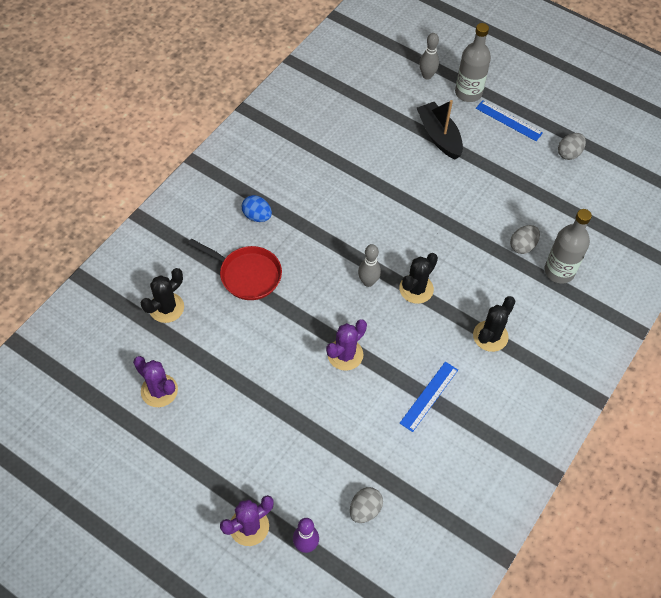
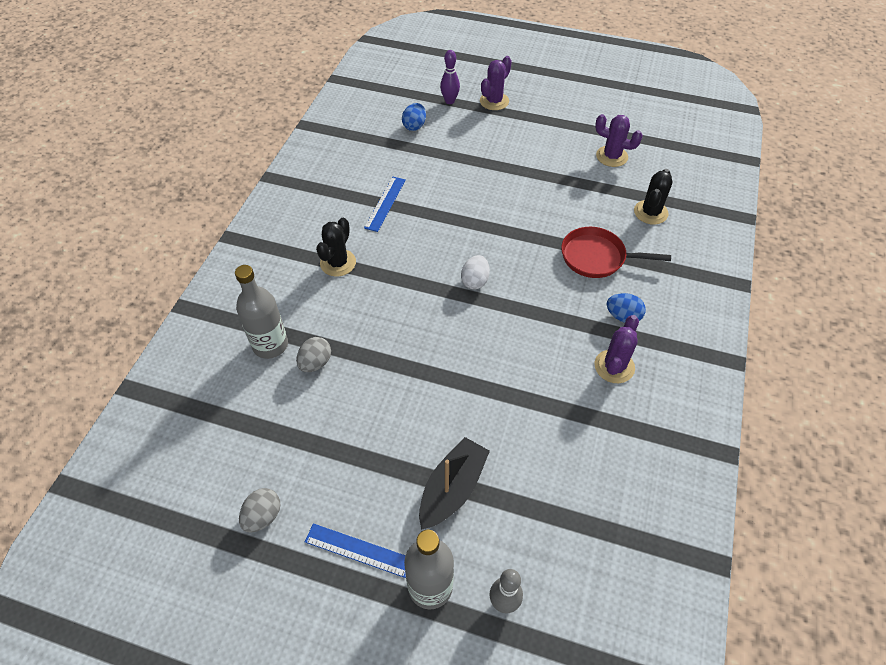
camera: 165 degrees right, 5 degrees down
purple cactus [326,319,367,371] -> purple cactus moved to [594,315,639,383]
grey egg [350,487,383,523] -> blue egg [402,103,426,131]
grey bowling pin [358,244,381,287] -> white egg [461,255,490,290]
black cactus [399,253,438,304] -> none
black boat [417,100,463,160] -> black boat turned 105 degrees counterclockwise [419,437,490,530]

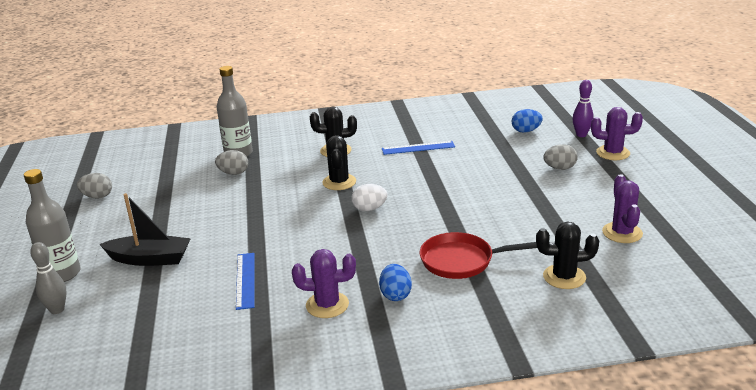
camera: 65 degrees right, 25 degrees down
blue ruler [305,523,406,578] -> blue ruler moved to [236,253,255,310]
red pan [561,227,671,278] -> red pan turned 75 degrees counterclockwise [420,232,537,279]
none -> black cactus [322,135,356,190]
none -> grey egg [543,144,578,170]

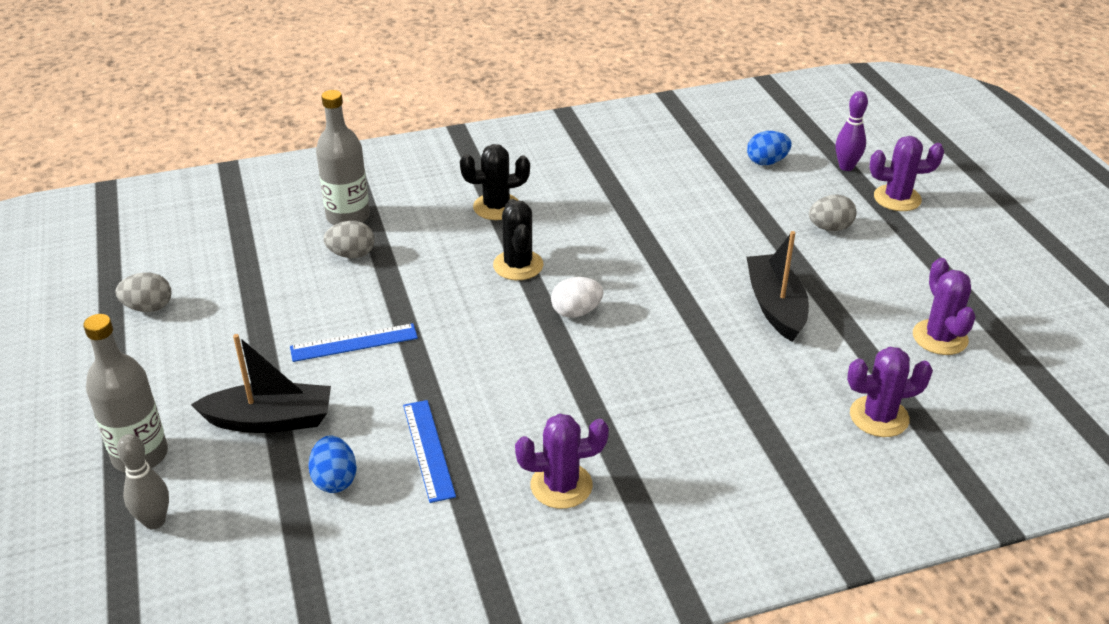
camera: 10 degrees left, 10 degrees up
blue egg [379,264,412,301] -> blue egg moved to [308,435,357,493]
blue ruler [382,141,455,155] -> blue ruler moved to [290,323,418,362]
red pan [420,232,537,279] -> none
black cactus [536,222,599,289] -> purple cactus [847,347,933,437]
none -> black boat [746,231,809,342]

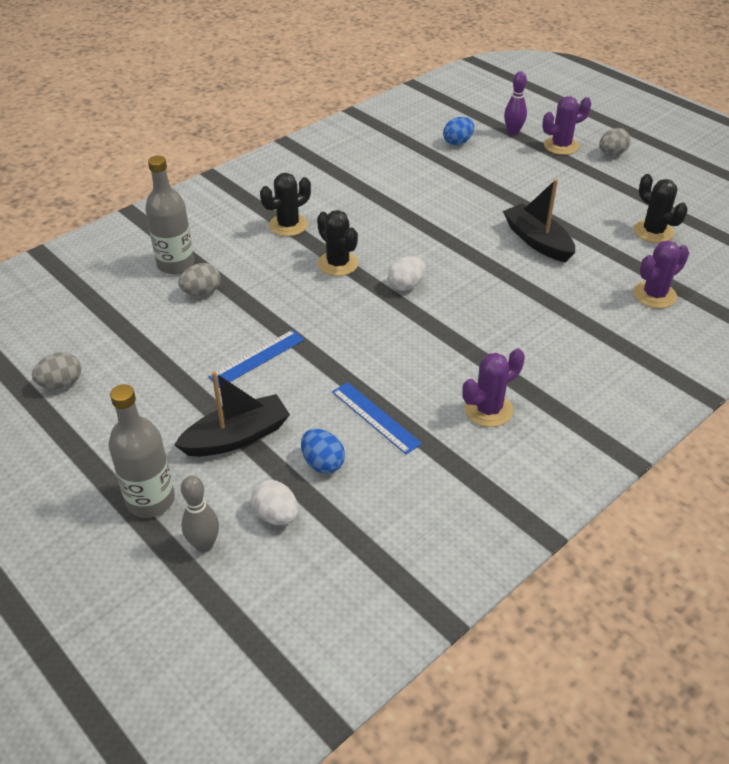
camera: 25 degrees left, 5 degrees up
grey egg [809,194,856,231] -> grey egg moved to [599,128,631,156]
purple cactus [913,258,976,355] -> black cactus [634,174,688,243]
none -> white egg [251,480,298,525]

